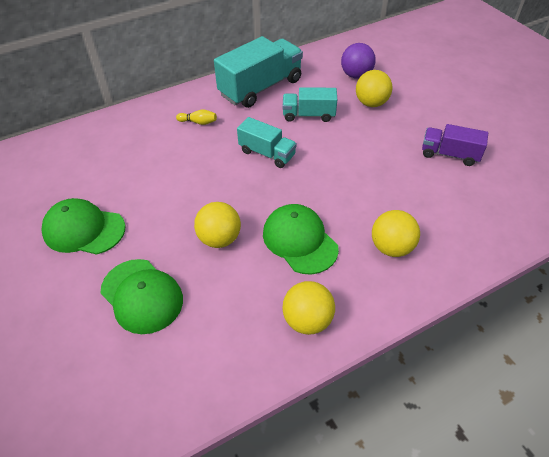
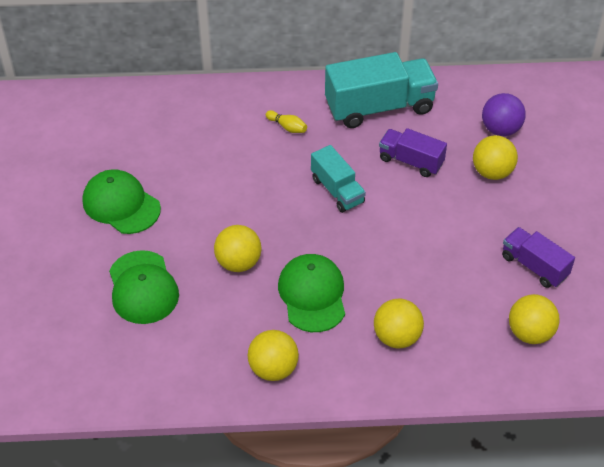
camera: 25 degrees right, 0 degrees up
turquoise truck [283,87,337,122] -> purple truck [379,128,447,177]
none -> yellow ball [509,294,560,344]

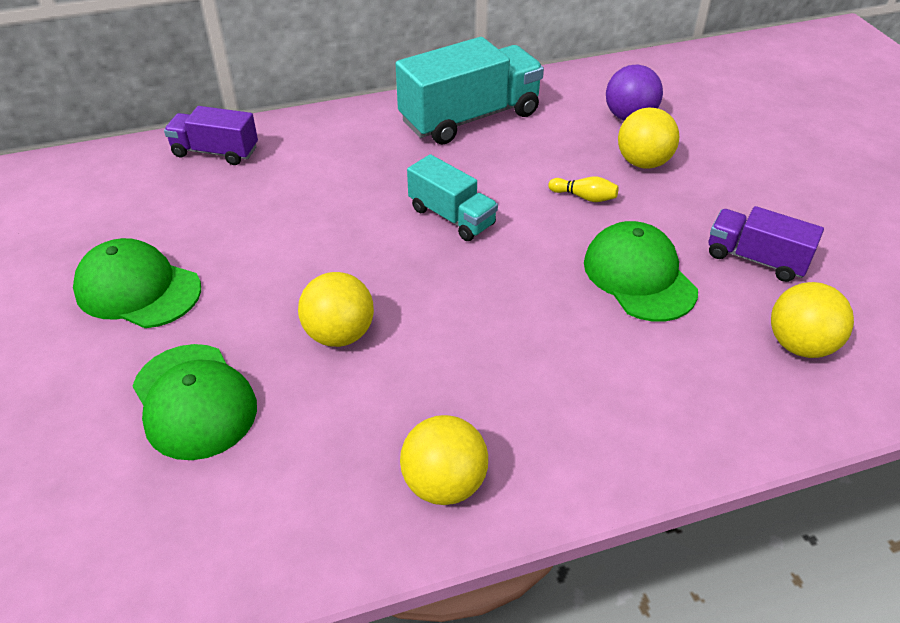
camera: 15 degrees left, 5 degrees down
yellow bowling pin [266,110,307,133] -> yellow bowling pin moved to [548,176,619,202]
green cap [278,254,345,332] -> green cap moved to [584,221,698,322]
yellow ball [374,299,424,349] -> none
purple truck [379,128,447,177] -> purple truck moved to [164,106,258,165]

